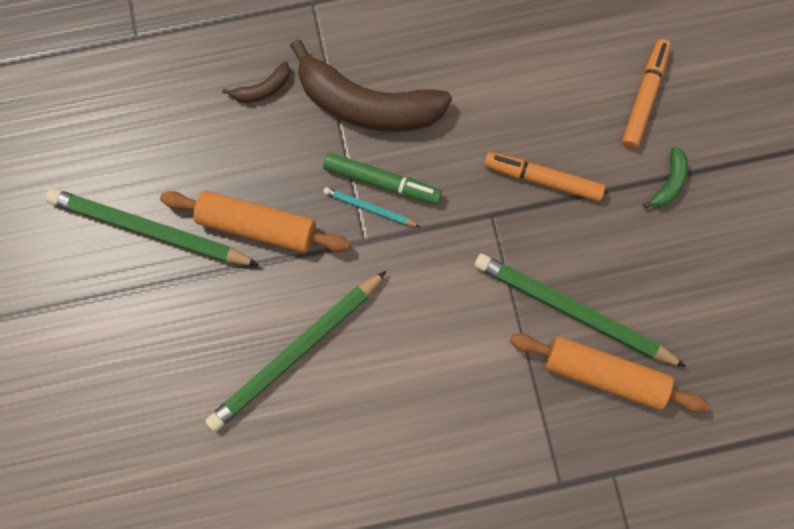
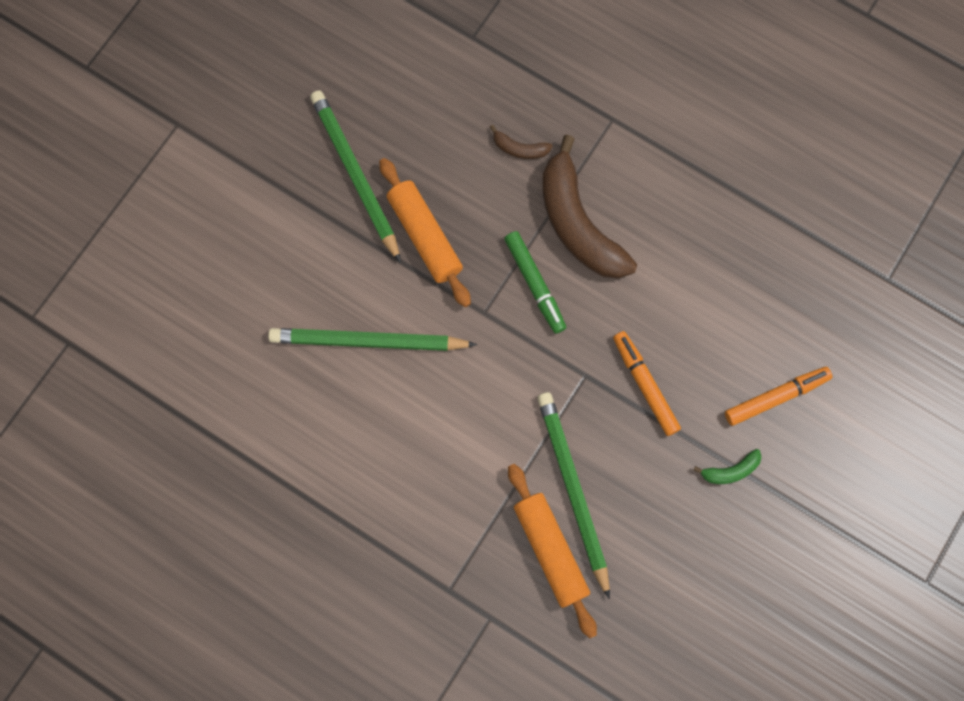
camera: 45 degrees right, 0 degrees up
turquoise pencil [323,187,420,227] -> none

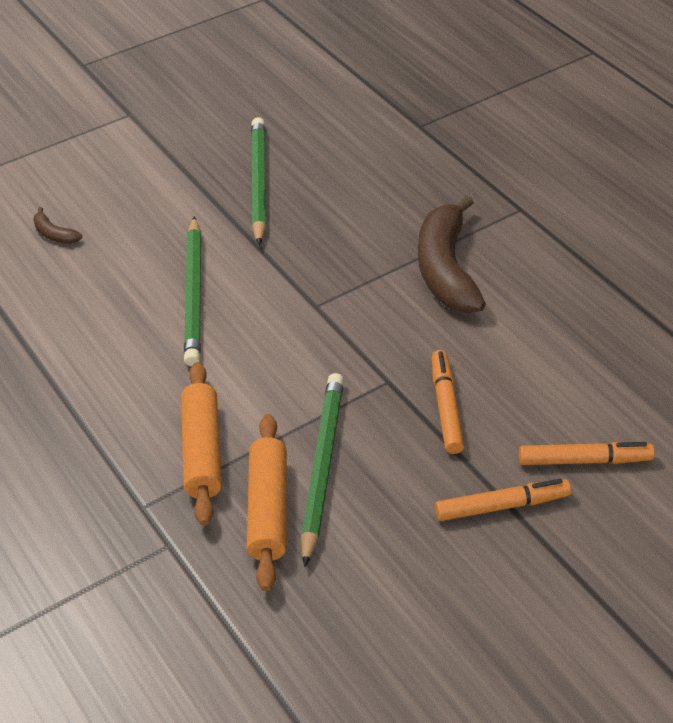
camera: 25 degrees right, 30 degrees down
green pencil [268,328,477,351] -> green pencil turned 120 degrees counterclockwise [184,216,201,366]
orange rolling pin [379,158,471,307] -> orange rolling pin moved to [181,362,222,525]
brown banana [490,125,552,159] -> brown banana moved to [33,207,82,244]
green marker [504,231,566,334] -> none
green banana [693,449,761,484] -> orange marker [435,479,571,521]

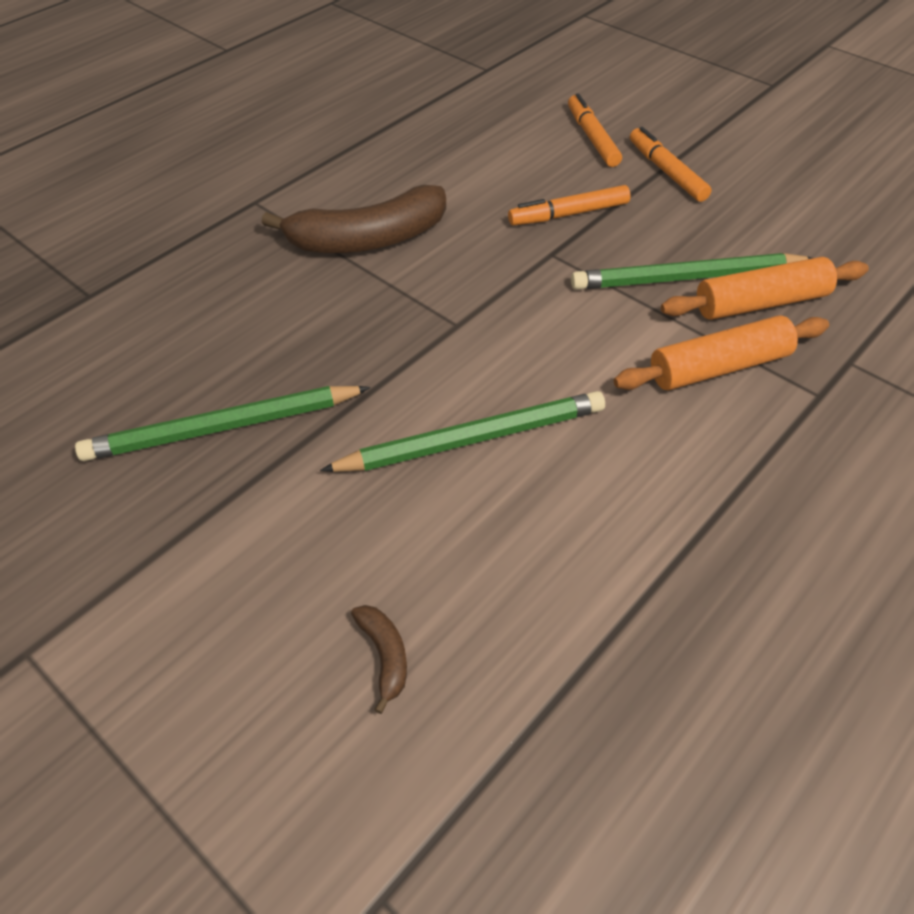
camera: 105 degrees left, 5 degrees up
brown banana [33,207,82,244] -> brown banana turned 45 degrees counterclockwise [351,605,407,714]

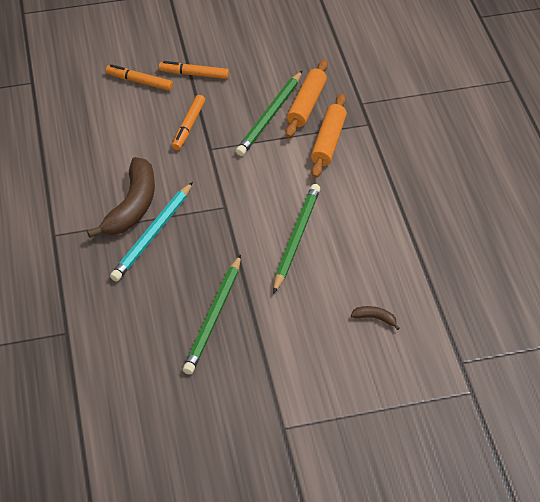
camera: 55 degrees left, 0 degrees up
none -> turquoise pencil [110,182,193,282]

